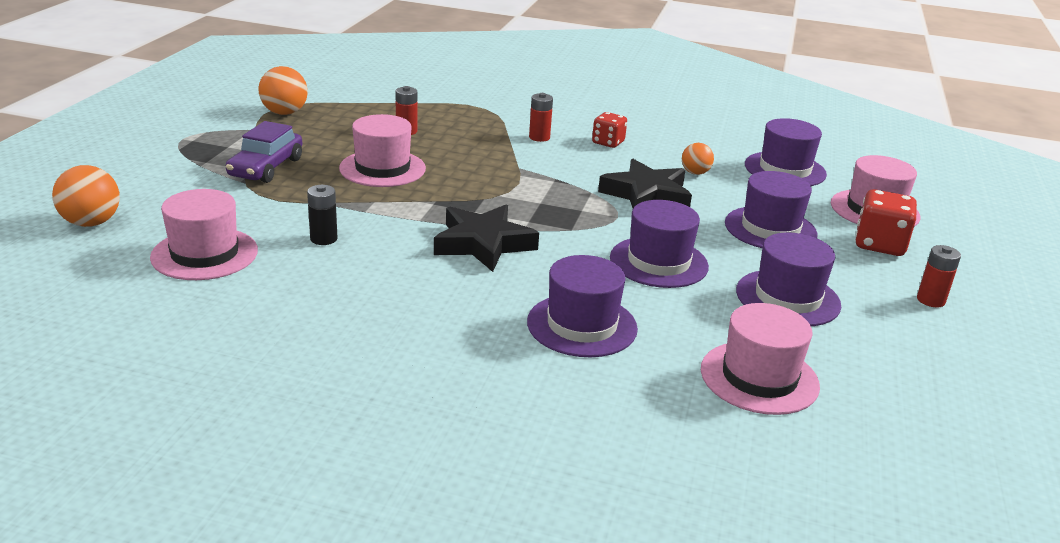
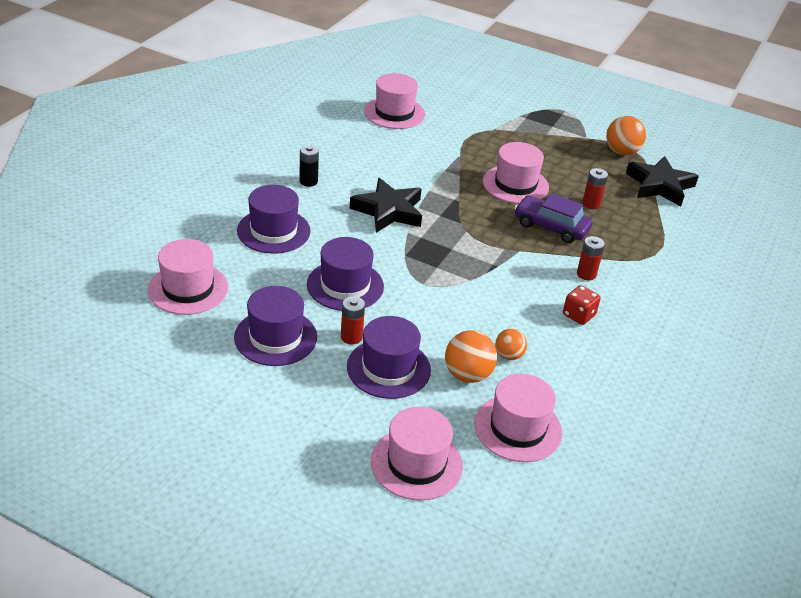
camera: 100 degrees right, 10 degrees up
orange ball [52,165,120,227] -> orange ball moved to [445,330,497,383]
purple car [226,121,303,183] -> purple car moved to [514,193,592,243]
black battery [307,185,337,245] -> black battery moved to [299,145,319,187]
black star [598,159,692,208] -> black star moved to [626,156,699,206]
purple hat [745,118,827,186] -> pink hat [474,374,562,462]
red dice [855,189,917,256] -> none
red battery [917,245,961,308] -> red battery moved to [341,296,365,345]

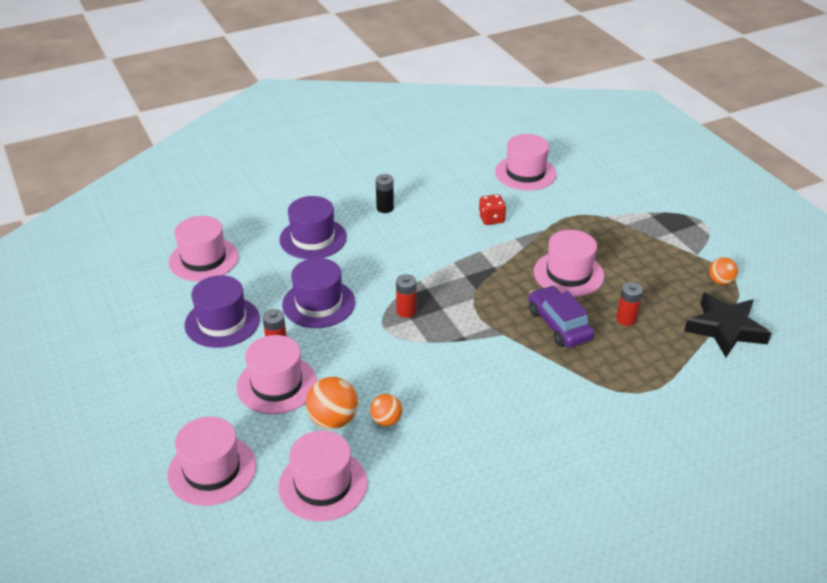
camera: 40 degrees right, 0 degrees up
purple hat [347,316,431,399] -> pink hat [236,335,317,414]
black star [350,178,422,233] -> none
red dice [563,285,601,325] -> red dice moved to [479,194,506,225]
red battery [577,236,605,280] -> red battery moved to [396,274,416,318]
orange ball [606,116,646,155] -> orange ball [709,257,738,285], size x0.63

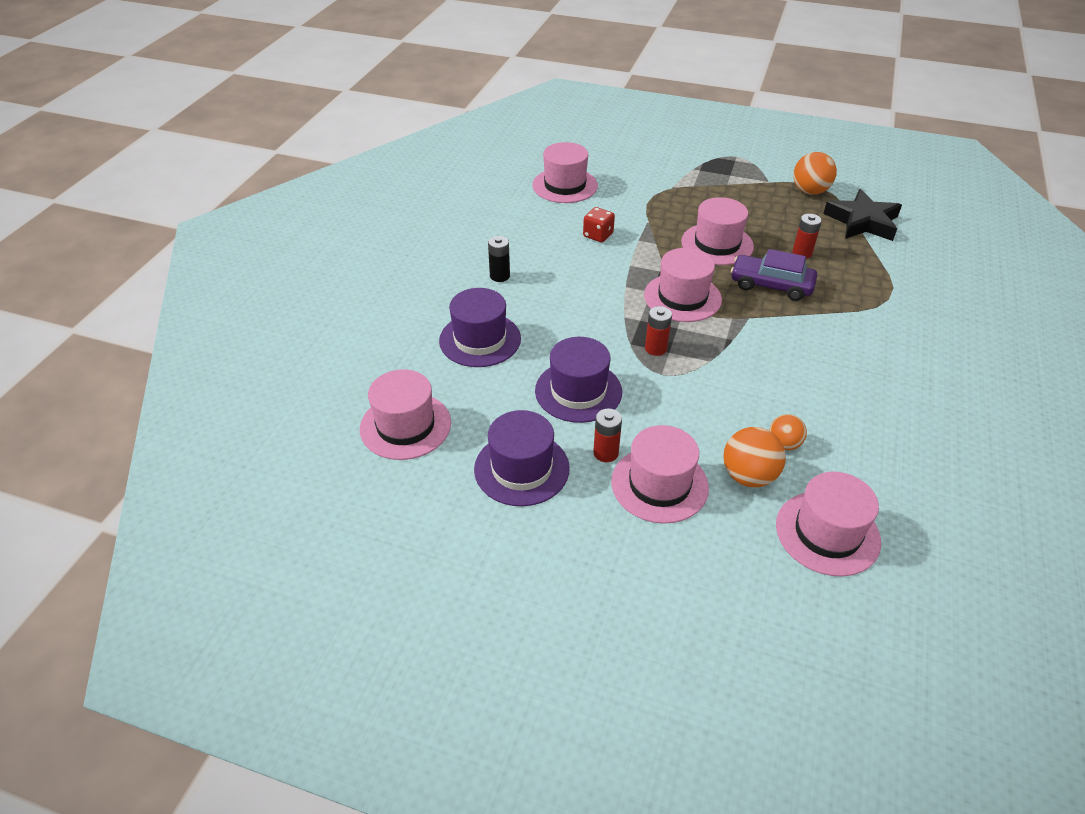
camera: 45 degrees left, 5 degrees up
pink hat [167,416,256,506] -> pink hat moved to [644,248,722,322]
orange ball [709,257,738,285] -> orange ball [793,152,837,195], size x1.60

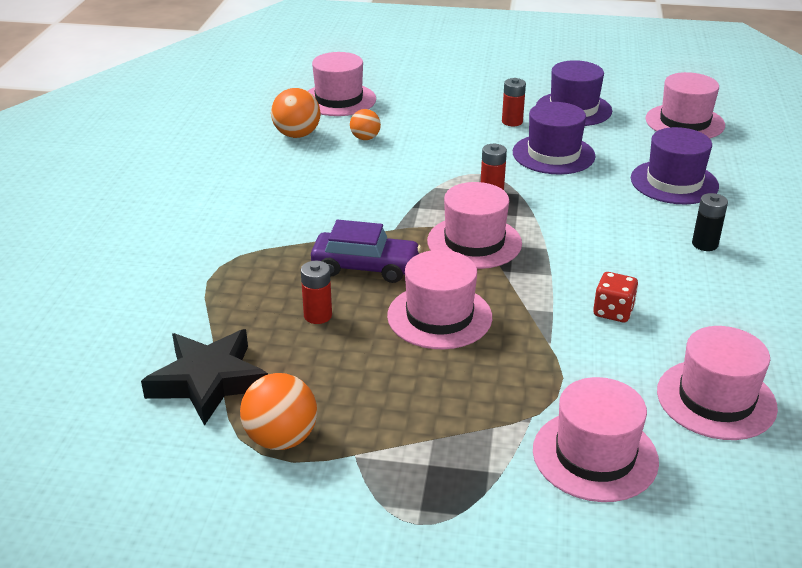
camera: 170 degrees right, 10 degrees down
pink hat [611,425,709,524] -> pink hat moved to [533,377,659,502]
orange ball [723,427,786,487] -> orange ball moved to [271,88,321,138]

